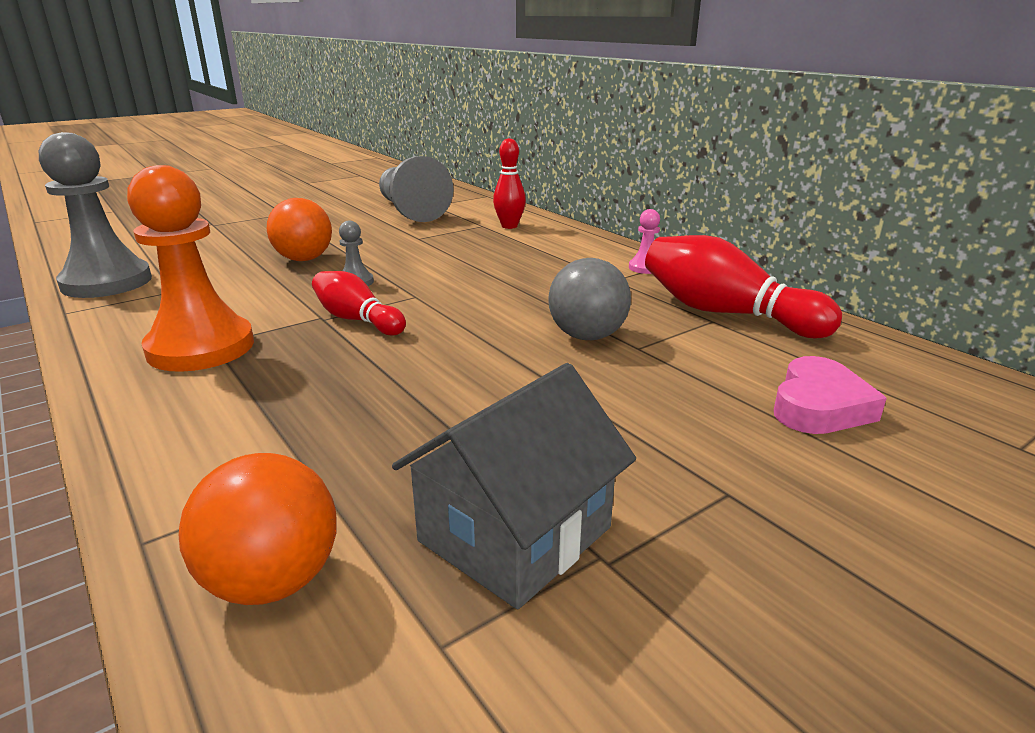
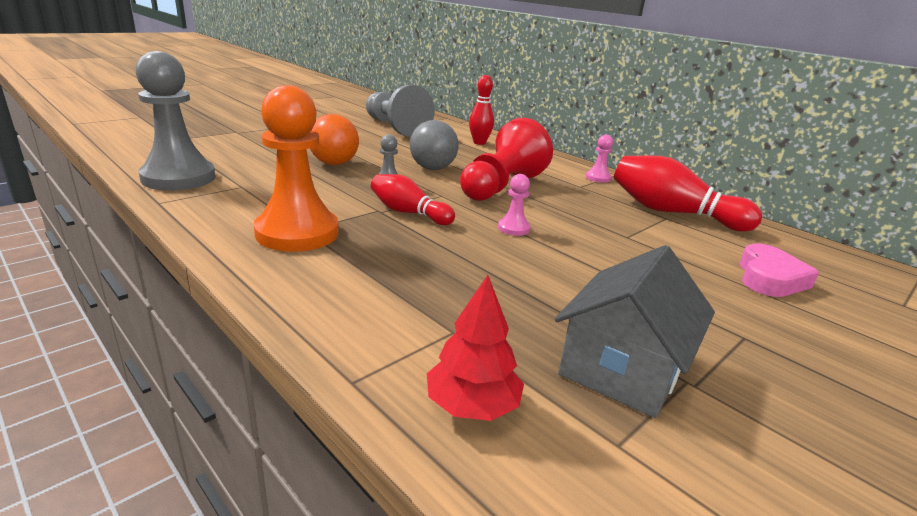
camera: 10 degrees left, 0 degrees up
orange ball [179,453,337,605] -> red tree [427,275,524,421]
grey ball [548,258,631,340] -> grey ball moved to [410,120,459,170]
none -> red pawn [460,118,553,201]
none -> pink pawn [498,174,531,236]

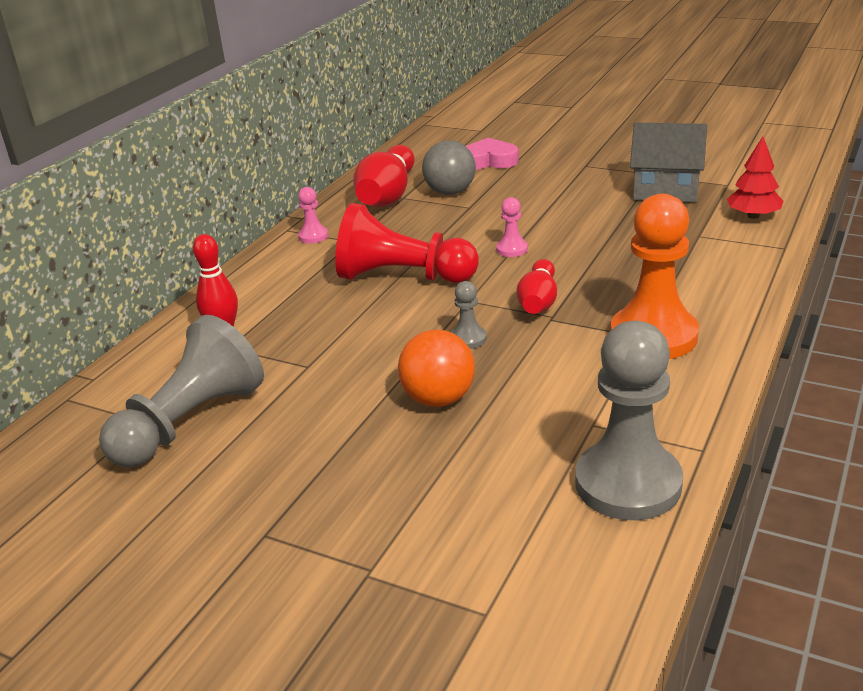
camera: 105 degrees left, 5 degrees up
grey ball [410,120,459,170] -> grey ball moved to [422,140,476,195]

